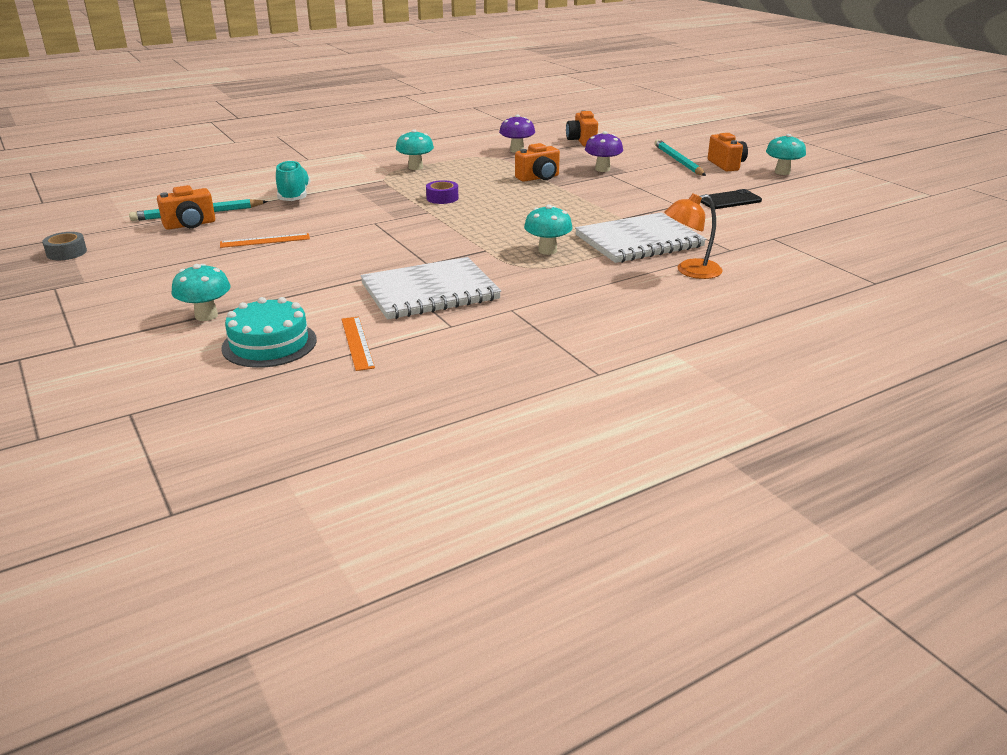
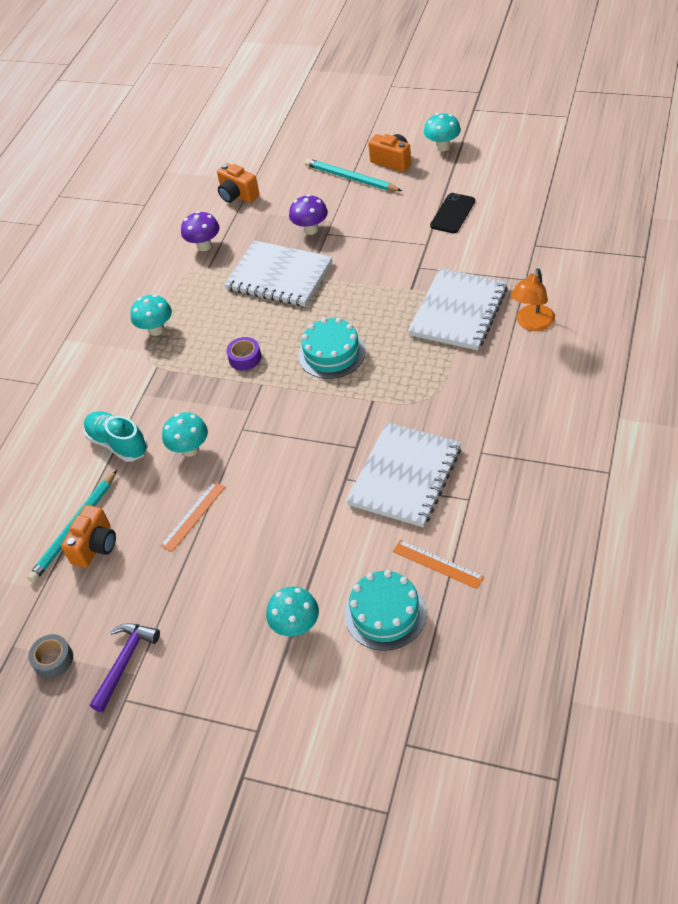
camera: 35 degrees left, 20 degrees up
orange camera [515,143,560,182] -> white notebook [224,241,333,307]
turquoise mushroom [524,205,573,255] -> turquoise mushroom moved to [162,412,208,457]
none -> purple hammer [90,623,160,712]
none -> turquoise cake [298,318,365,379]

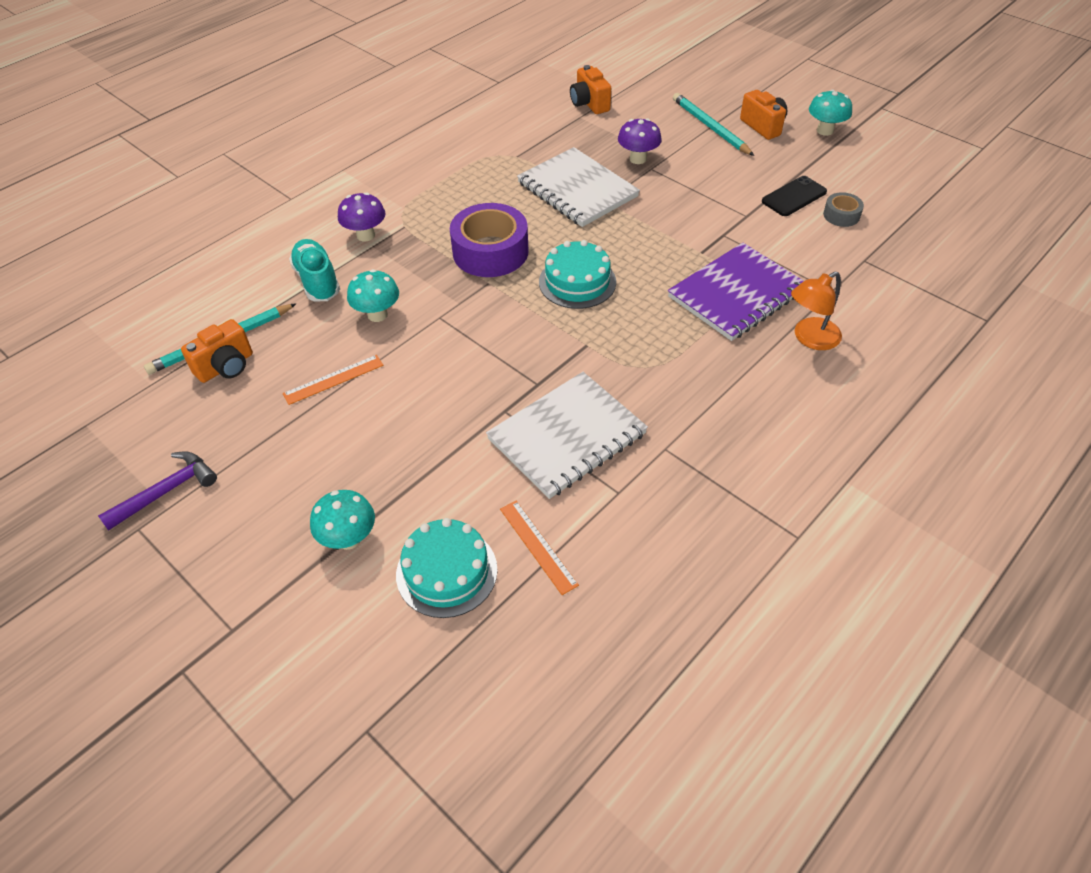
camera: 20 degrees right, 0 degrees up
grey tape [28,634,73,678] -> grey tape moved to [823,192,864,227]
turquoise mushroom [130,294,172,336] -> none
purple mushroom [181,211,220,251] -> purple mushroom moved to [338,192,385,241]
purple tape [226,337,261,370] -> purple tape [450,203,528,277], size x2.06
white notebook [408,268,508,350] -> purple notebook [668,243,804,341]

